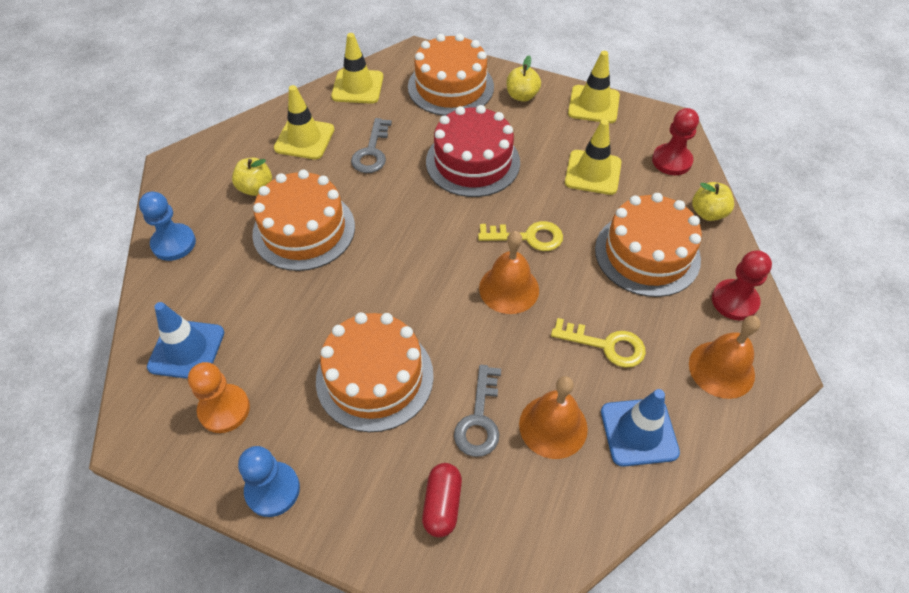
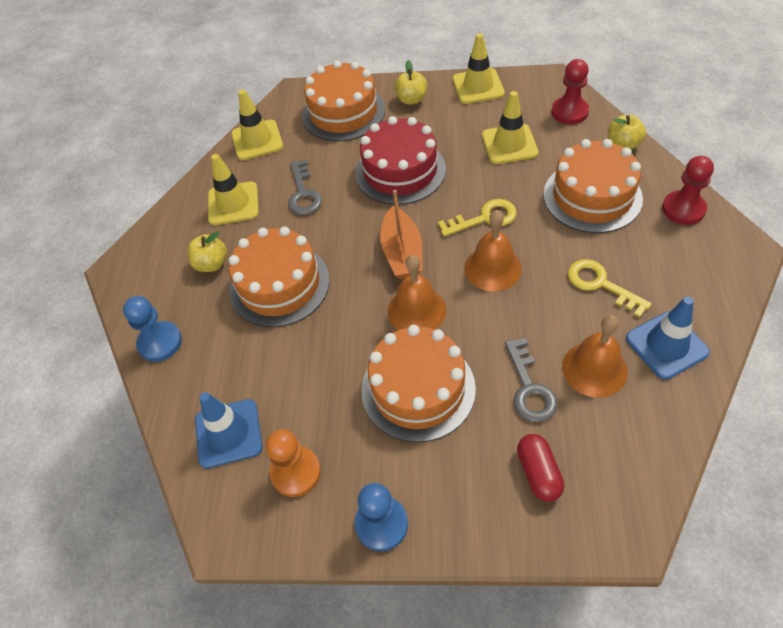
camera: 15 degrees left, 0 degrees up
yellow key [551,318,646,368] -> yellow key turned 135 degrees counterclockwise [568,259,652,318]
orange bell [689,315,760,399] -> orange bell moved to [388,255,446,330]
none -> orange boat [380,190,423,279]

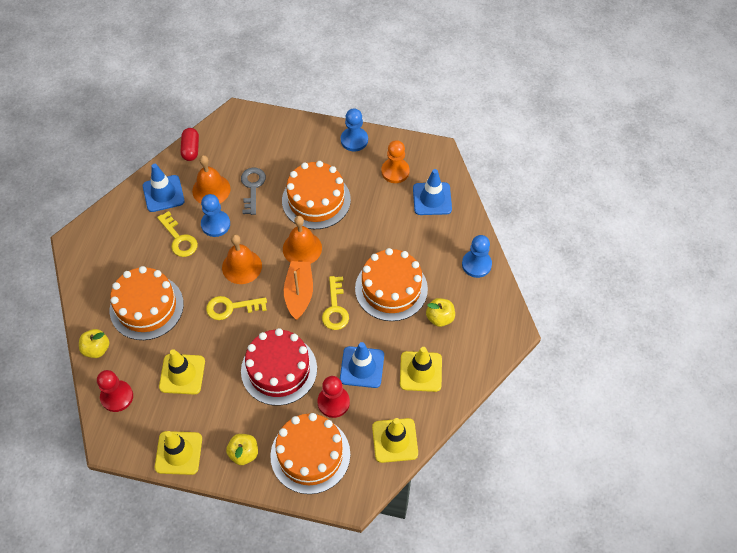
camera: 175 degrees left, 5 degrees up
grey key [288,159,322,215] -> blue traffic cone [340,342,384,388]
red capsule [517,434,564,502] -> red capsule moved to [181,128,199,161]
red pawn [662,156,714,225] -> red pawn moved to [317,376,350,418]
none -> blue pawn [201,194,230,237]
none -> yellow key [322,276,349,330]

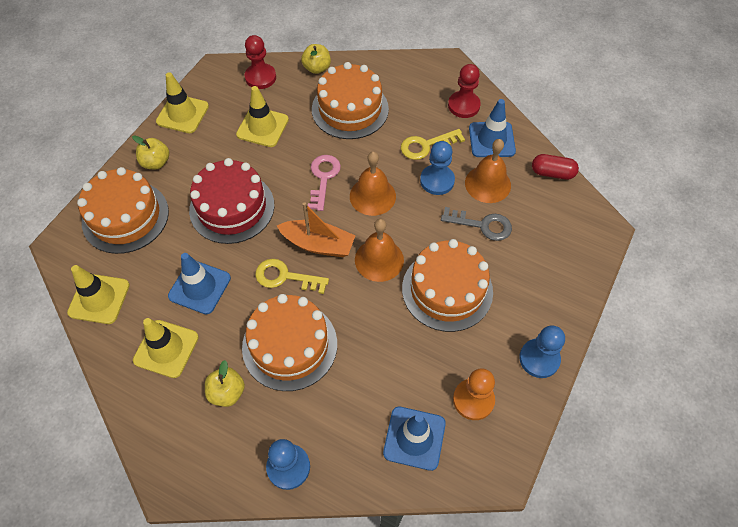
camera: 105 degrees right, 0 degrees up
yellow key [206,296,267,320] -> pink key [308,155,341,211]
red pawn [317,376,350,418] -> red pawn moved to [448,64,481,118]

